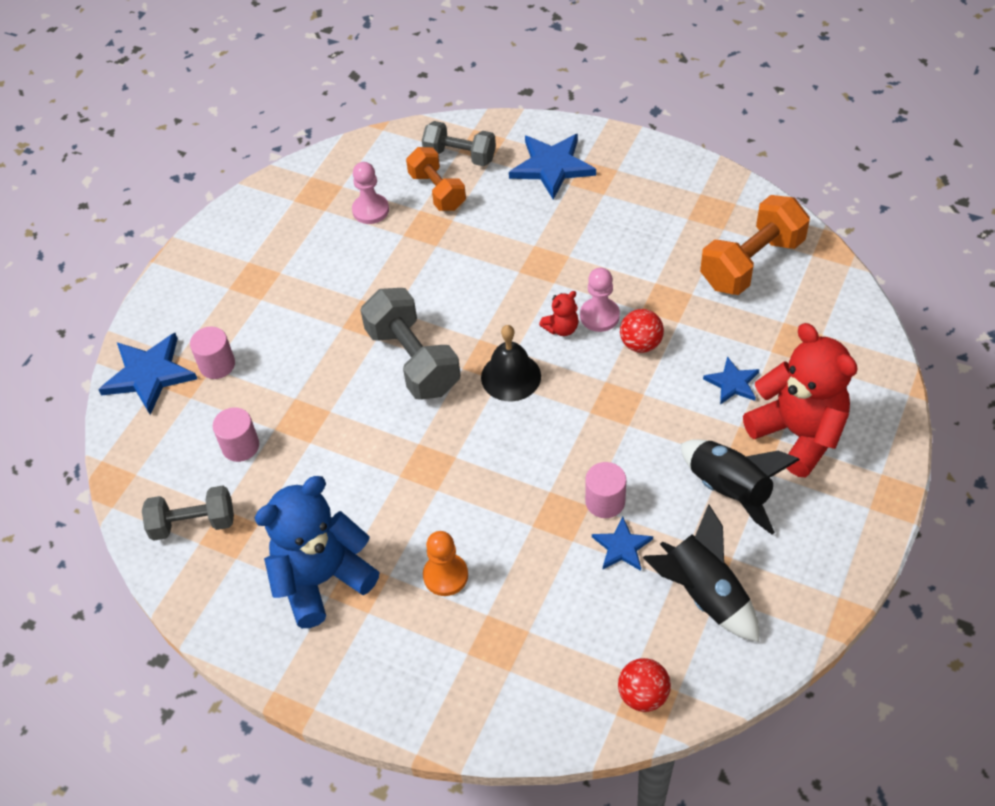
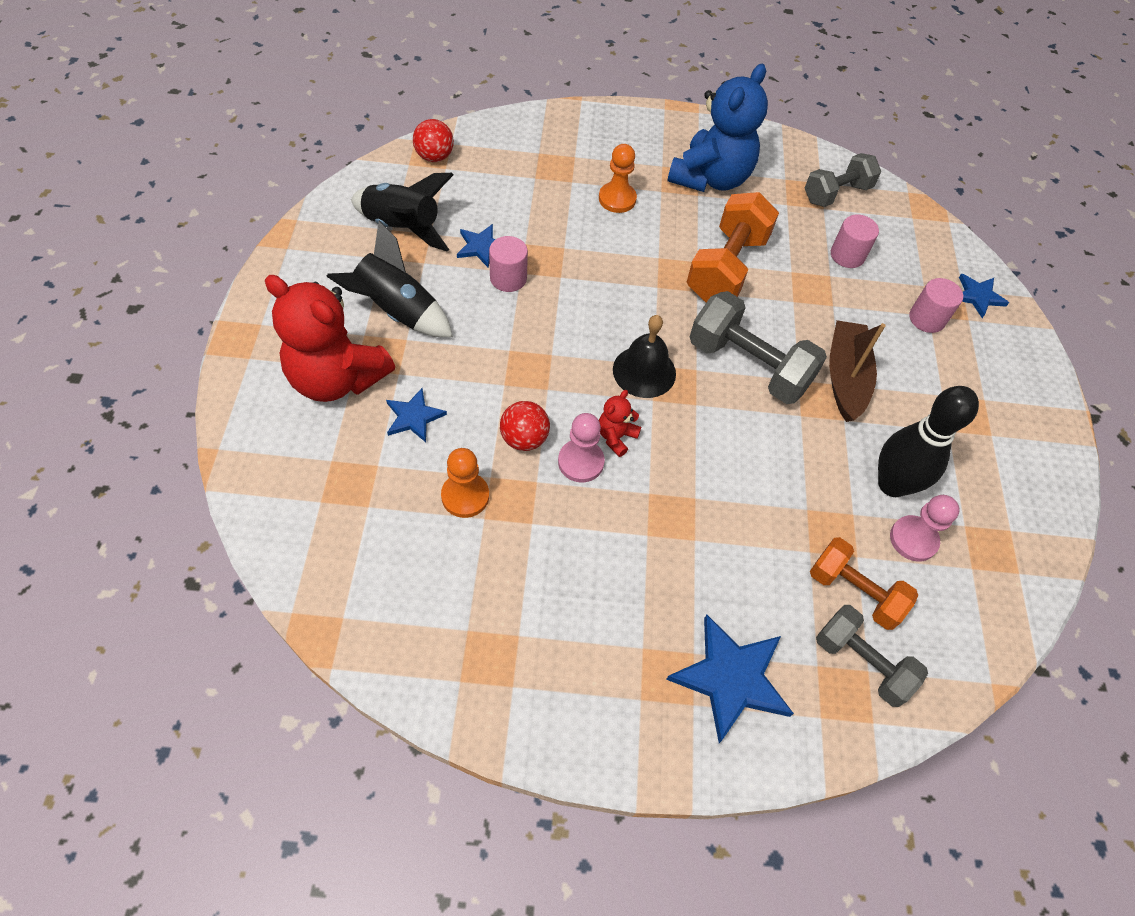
camera: 150 degrees right, 5 degrees up
blue star [98,333,197,415] -> blue star [959,274,1009,318], size x0.57
grey dumbbell [422,121,496,166] -> grey dumbbell turned 45 degrees clockwise [816,605,928,707]
orange dumbbell [700,195,810,295] -> orange dumbbell moved to [687,192,779,302]
none -> orange pawn [441,448,489,518]
none -> brown boat [829,320,886,422]
none -> black bowling pin [878,386,979,497]

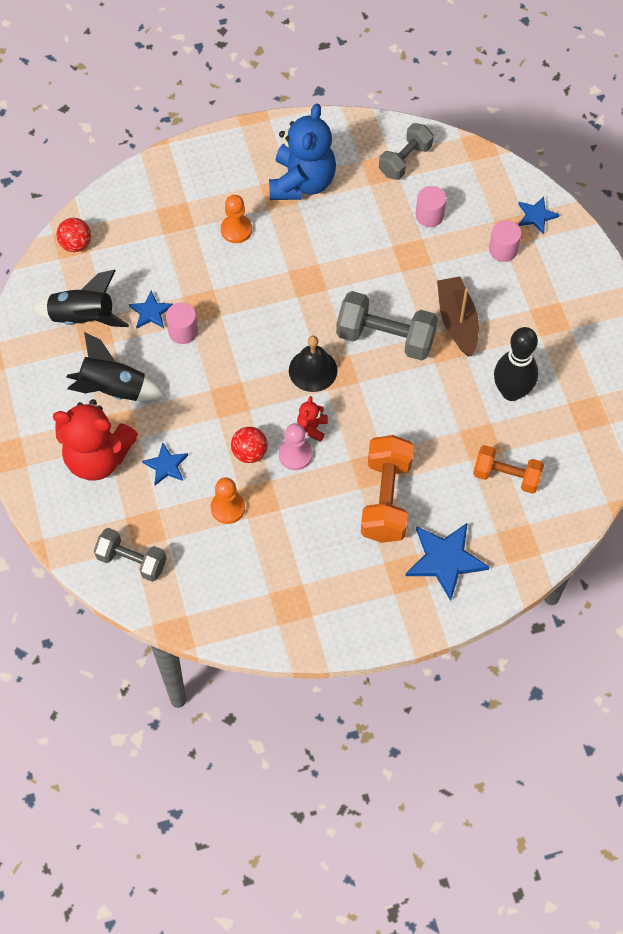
camera: 15 degrees left, 5 degrees up
orange dumbbell [687,192,779,302] -> orange dumbbell moved to [361,435,414,543]
grey dumbbell [816,605,928,707] -> grey dumbbell moved to [94,528,167,582]
pink pawn [890,495,960,562] -> none

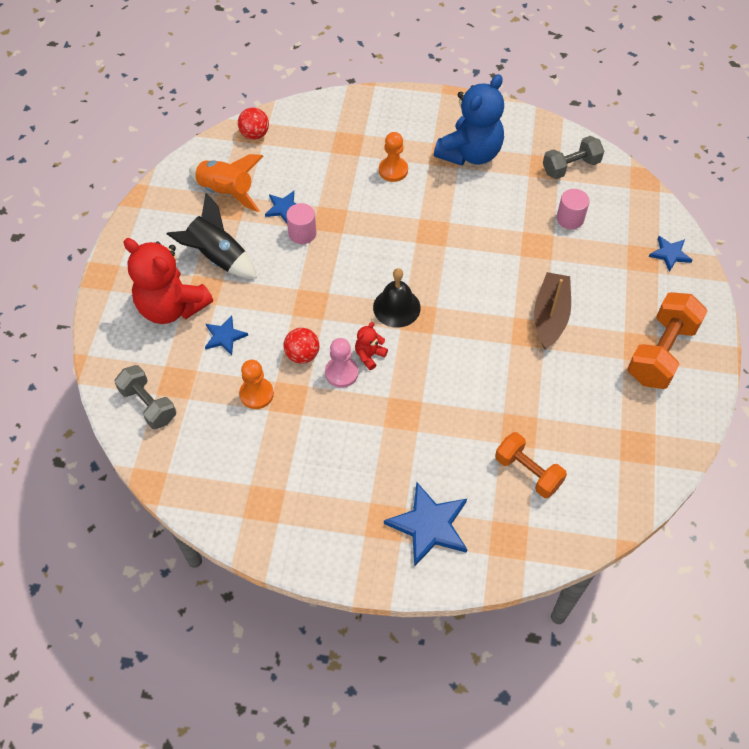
camera: 25 degrees right, 5 degrees down
black rocket [32,270,129,327] -> orange rocket [189,154,263,212]
grey dumbbell [336,291,438,361] -> none
orange dumbbell [361,435,414,543] -> orange dumbbell moved to [627,292,707,389]
pink cylinder [489,220,521,262] -> none
black bowling pin [494,327,538,401] -> none

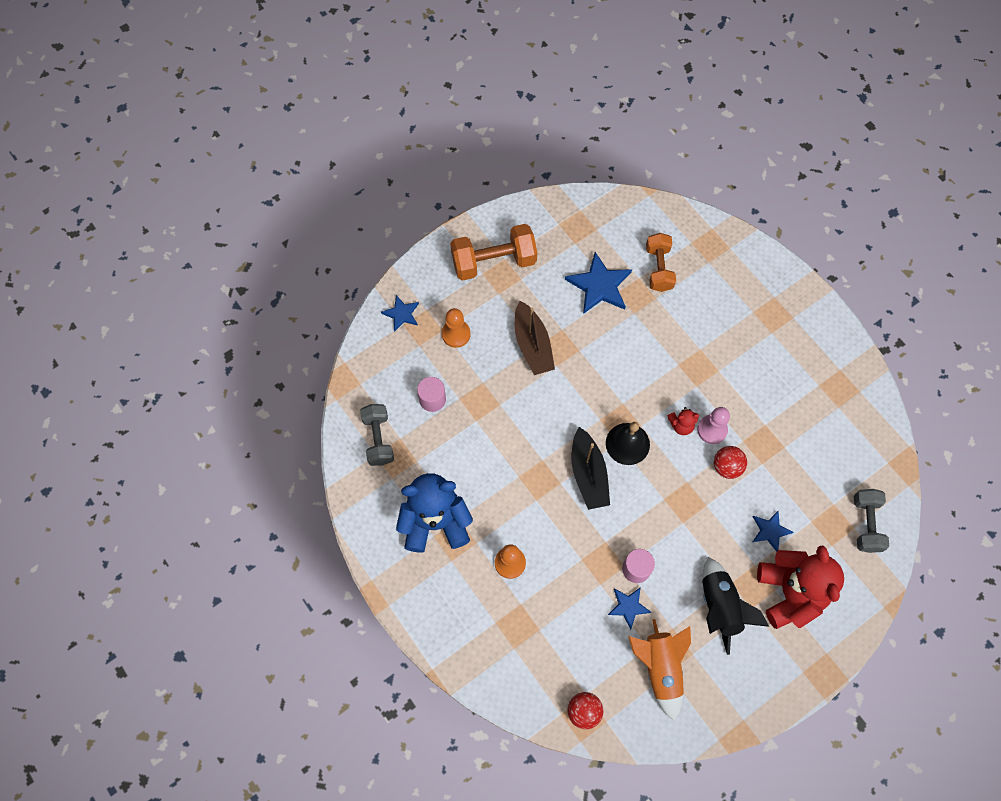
camera: 135 degrees left, 10 degrees up
orange pawn [239,360,274,409] -> orange pawn moved to [442,308,471,348]
blue star [384,481,468,567] -> blue star moved to [565,252,632,314]
brown boat [534,272,571,350] -> brown boat turned 75 degrees counterclockwise [515,301,555,375]
grey dumbbell [543,136,604,179] -> grey dumbbell turned 60 degrees clockwise [360,404,394,466]
none -> black boat [572,427,610,510]

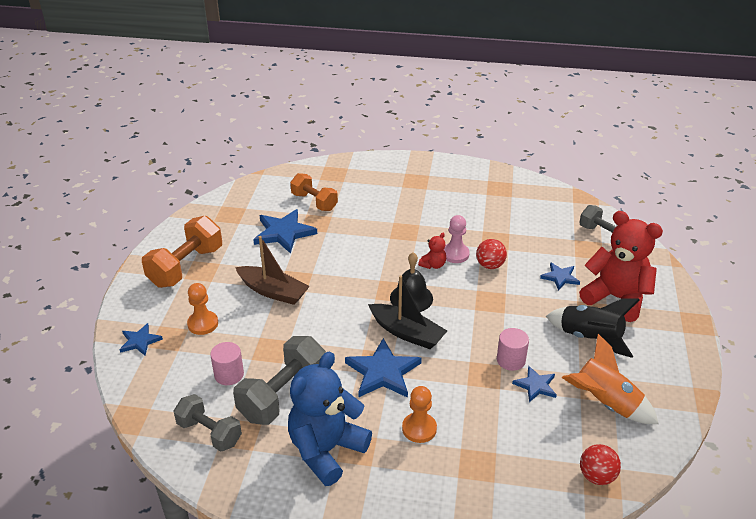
camera: 45 degrees left, 30 degrees down
none -> grey dumbbell [233,336,326,425]
none -> blue star [345,338,422,398]

